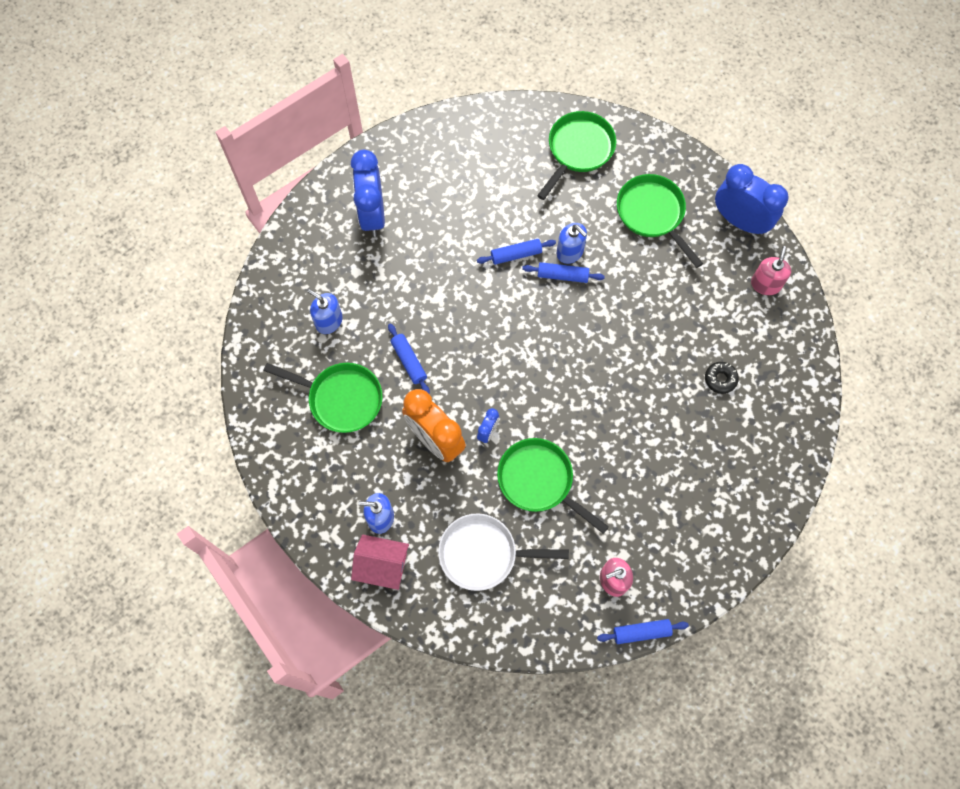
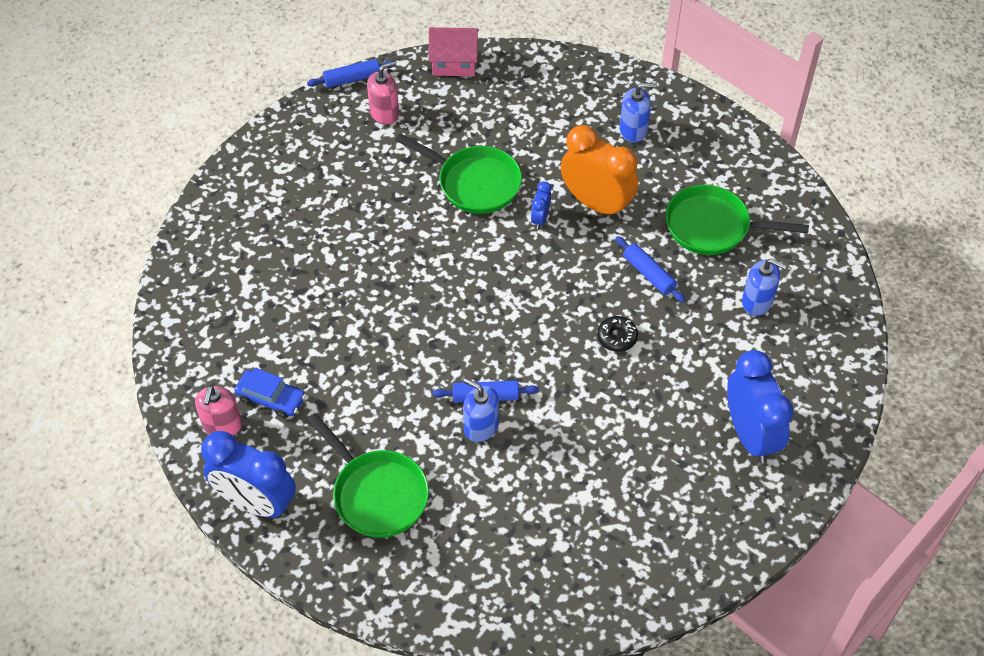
camera: 170 degrees right, 15 degrees down
pink house [351,535,409,590] -> pink house moved to [429,27,479,76]
white pan [438,513,569,591] -> none
blue rolling pin [477,239,556,265] -> none
green pan [537,111,616,200] -> none
black donut [705,362,739,394] -> black donut moved to [597,316,638,352]
none -> blue car [235,368,306,419]

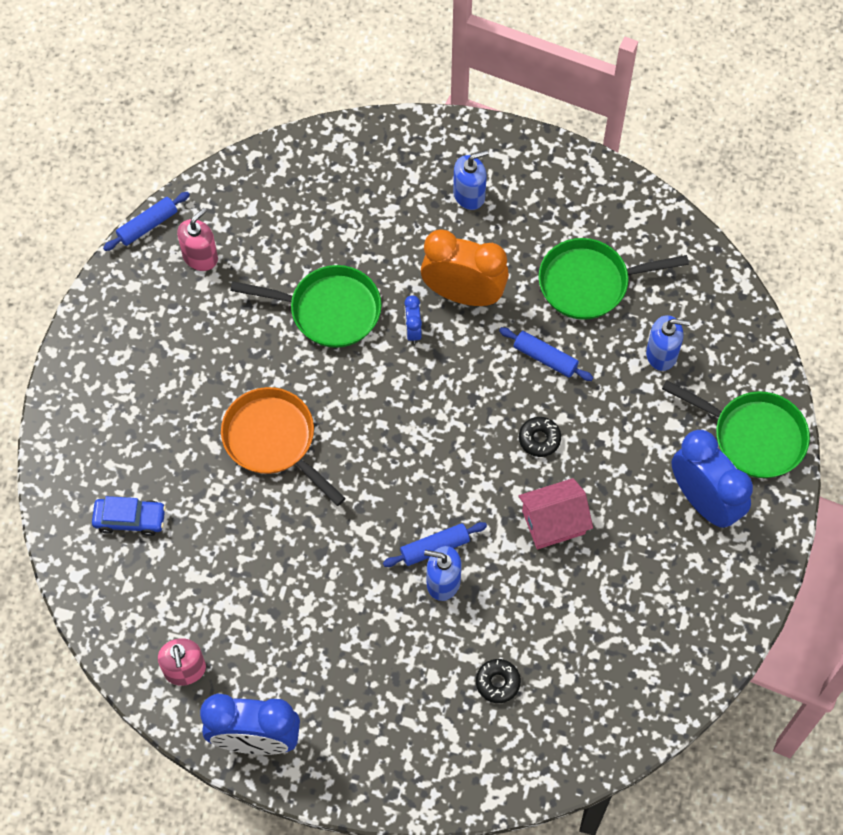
camera: 20 degrees left, 10 degrees up
blue car [235,368,306,419] -> blue car moved to [92,496,166,536]
green pan [307,413,429,538] -> green pan moved to [662,380,810,478]
pink house [429,27,479,76] -> pink house moved to [518,478,593,549]
none -> orange pan [221,387,346,506]
none -> black donut [476,659,521,703]

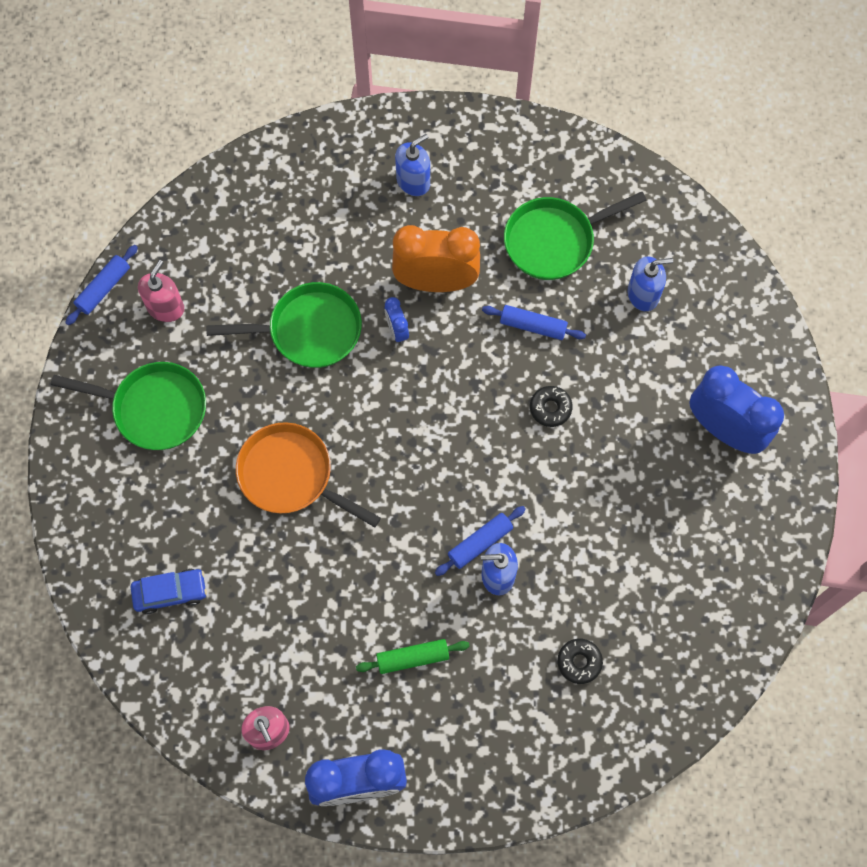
camera: 15 degrees left, 5 degrees up
pink house [518,478,593,549] -> none
green pan [662,380,810,478] -> green pan moved to [51,362,206,450]
none -> green rolling pin [356,639,470,674]

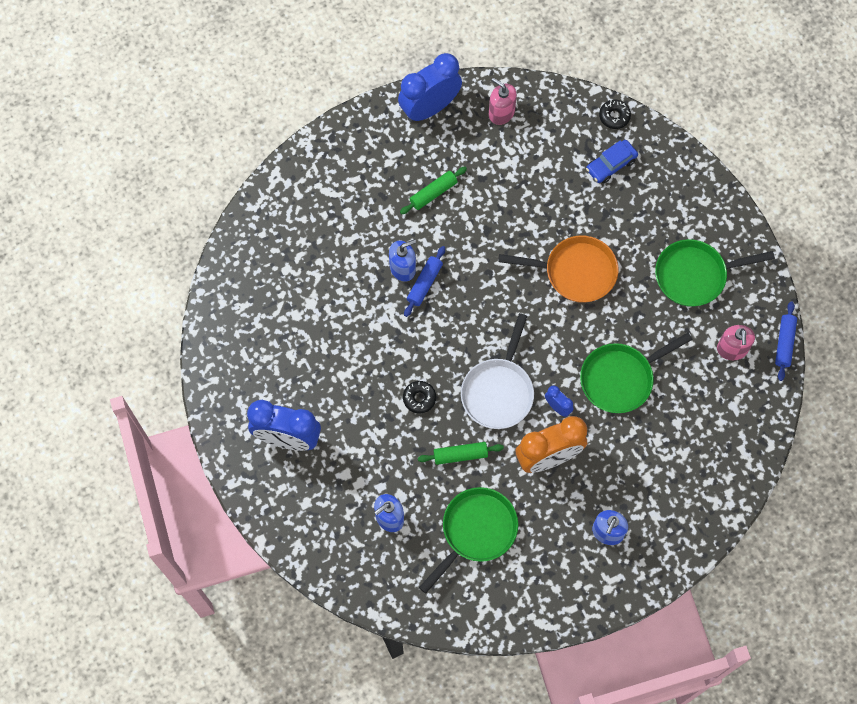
camera: 155 degrees right, 0 degrees up
blue rolling pin [482,305,586,340] -> green rolling pin [418,442,504,465]
black donut [557,639,603,684] -> black donut moved to [599,100,631,129]
none -> white pan [461,313,534,429]

